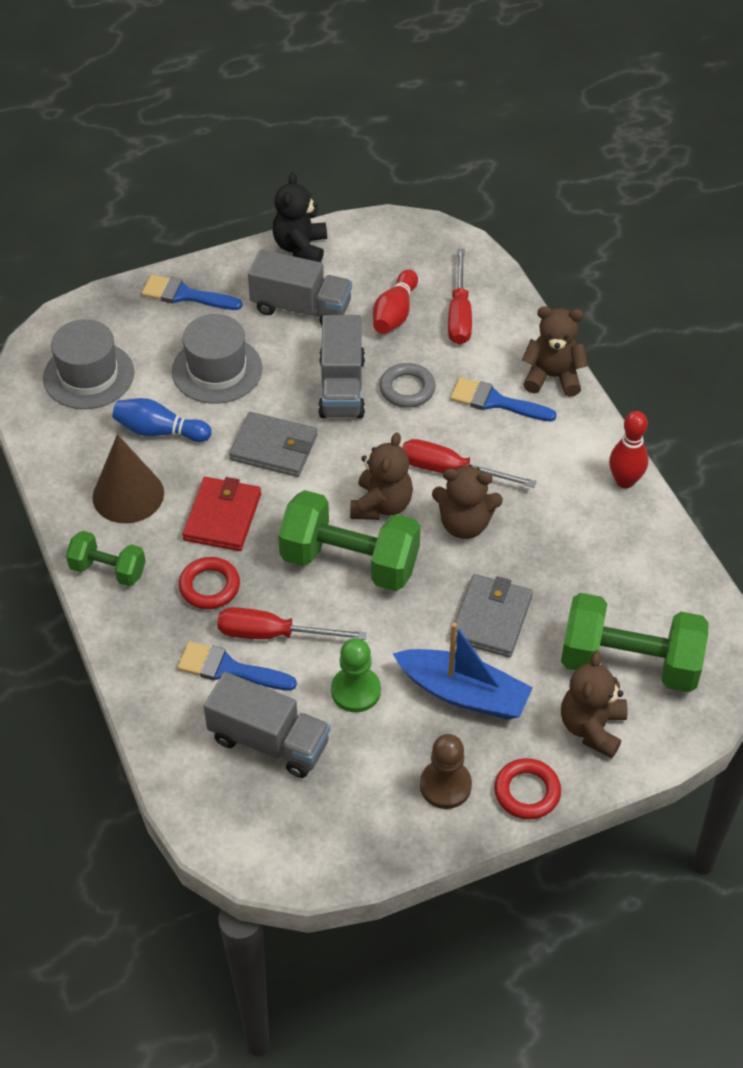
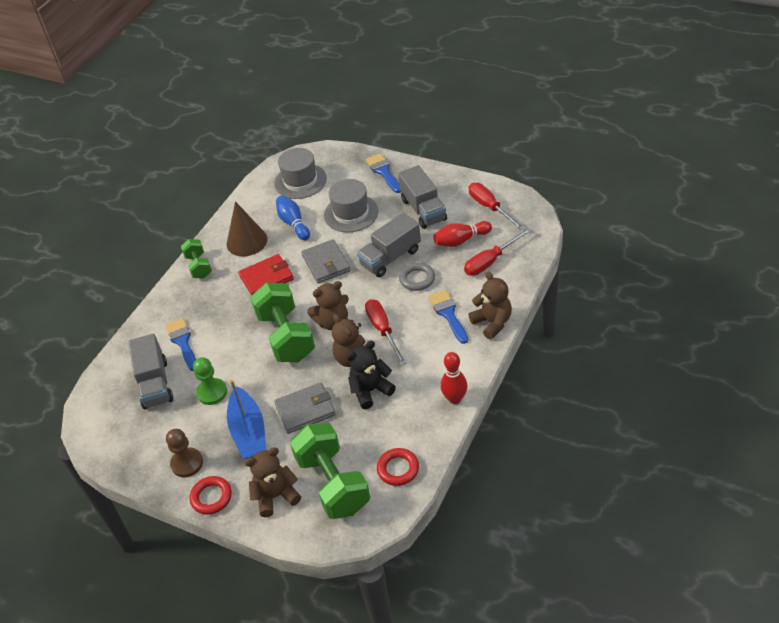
camera: 55 degrees right, 5 degrees down
red ring [179,557,240,609] -> red ring moved to [377,448,419,486]
red screwdriver [217,607,366,640] -> red screwdriver moved to [468,183,525,230]
black teddy bear [273,172,327,262] -> black teddy bear moved to [346,341,396,409]

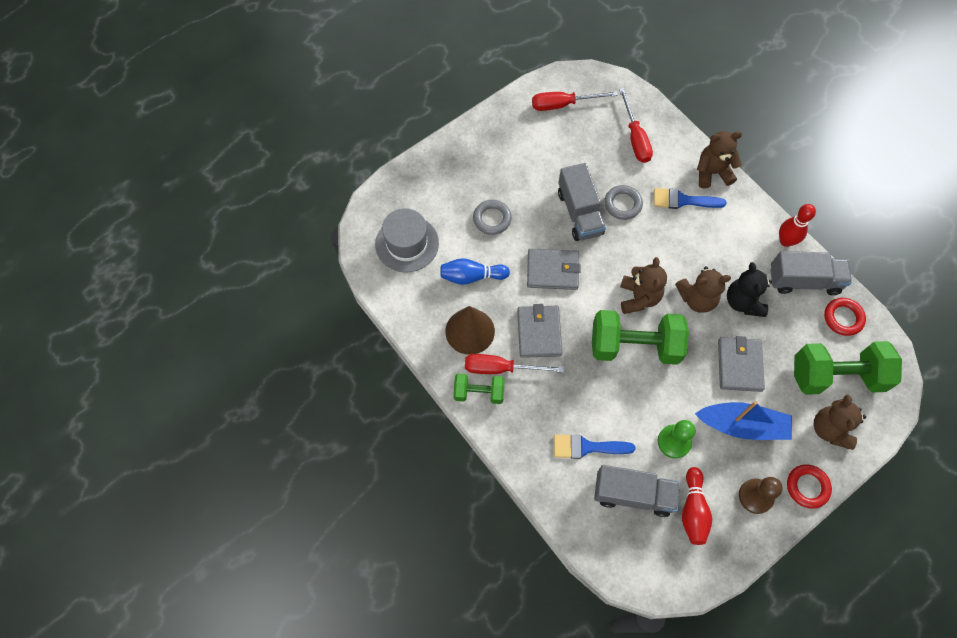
camera: 70 degrees left, 20 degrees up
red wallet [238,254,294,296] -> grey wallet [517,304,562,358]
grey hat [324,179,379,232] -> grey ring [473,200,512,235]
red screwdriver [365,299,407,365] -> red screwdriver moved to [465,354,564,374]
blue brush [366,153,401,193] -> none
grey truck [398,165,447,229] -> grey truck moved to [770,251,852,295]
red bowling pin [433,221,492,247] -> red bowling pin moved to [682,467,712,545]

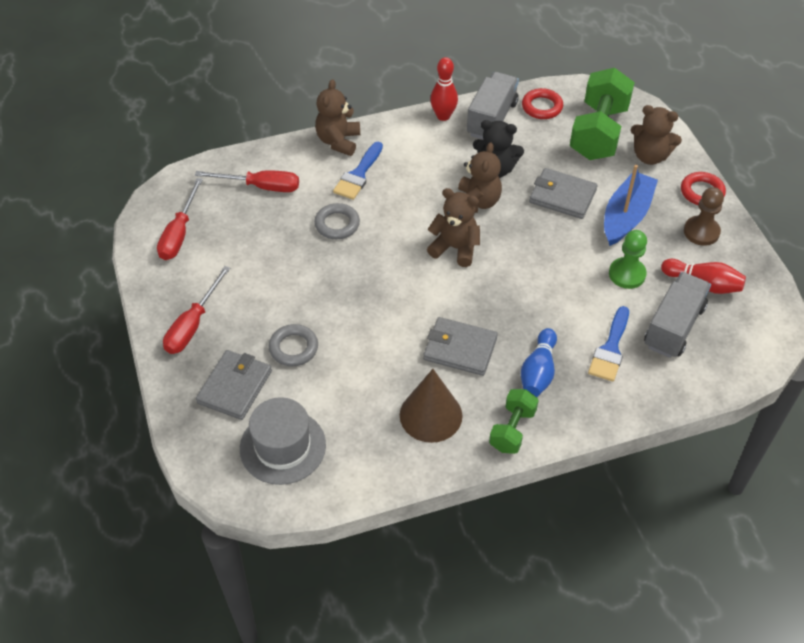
camera: 70 degrees left, 15 degrees down
blue bowling pin [440,258,510,285] -> blue bowling pin moved to [521,328,557,397]
red screwdriver [465,354,564,374] -> red screwdriver moved to [163,266,230,354]
grey wallet [527,249,580,290] -> grey wallet moved to [196,350,272,420]
grey truck [558,163,606,241] -> none
green dumbbell [592,310,689,365] -> none

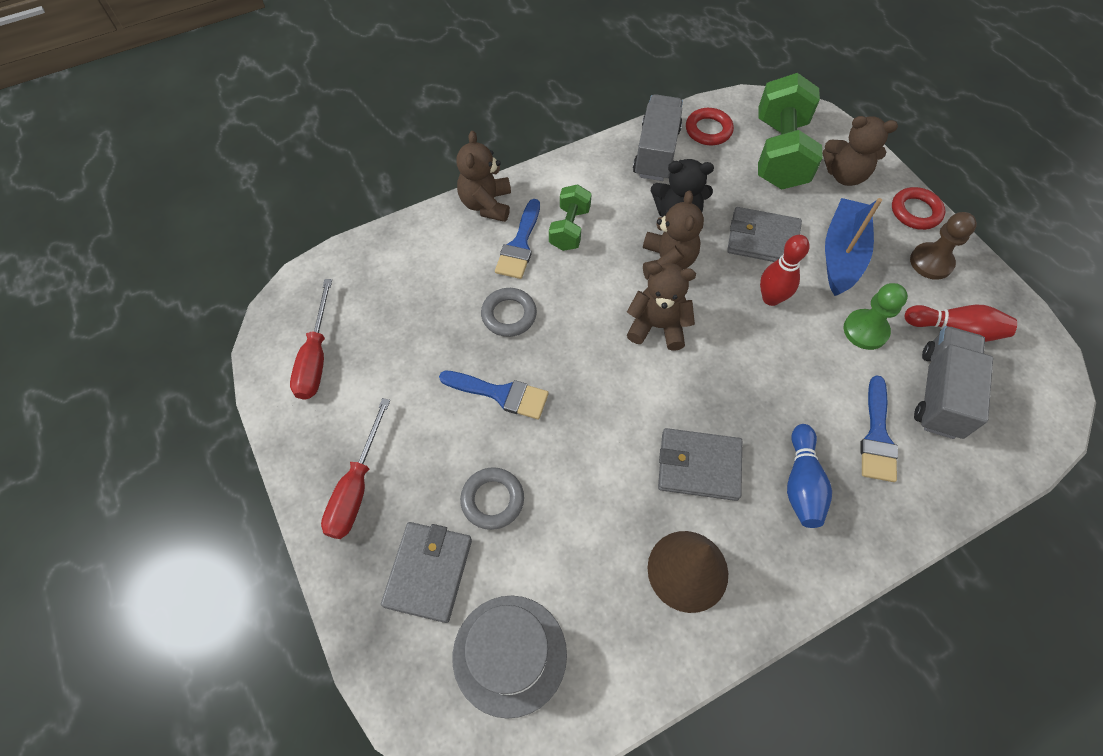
camera: 10 degrees left, 10 degrees up
red screwdriver [195,170,299,192] -> none
red bowling pin [430,57,458,121] -> red bowling pin moved to [760,235,810,306]
green dumbbell [489,389,539,454] -> green dumbbell moved to [549,184,592,251]
none -> blue brush [439,371,549,420]

